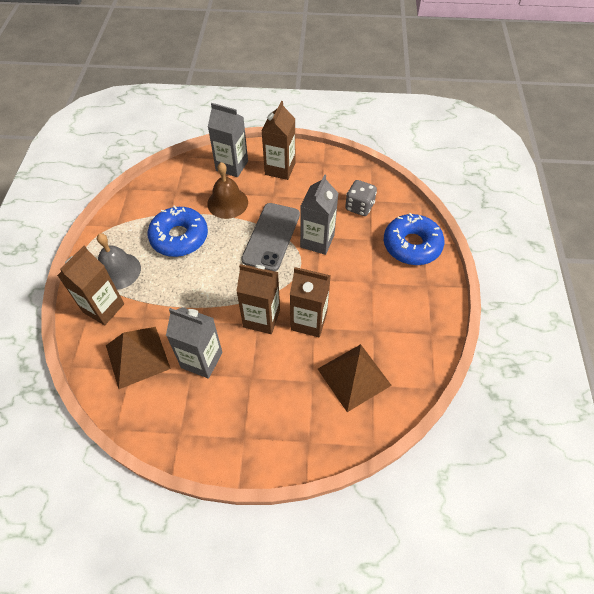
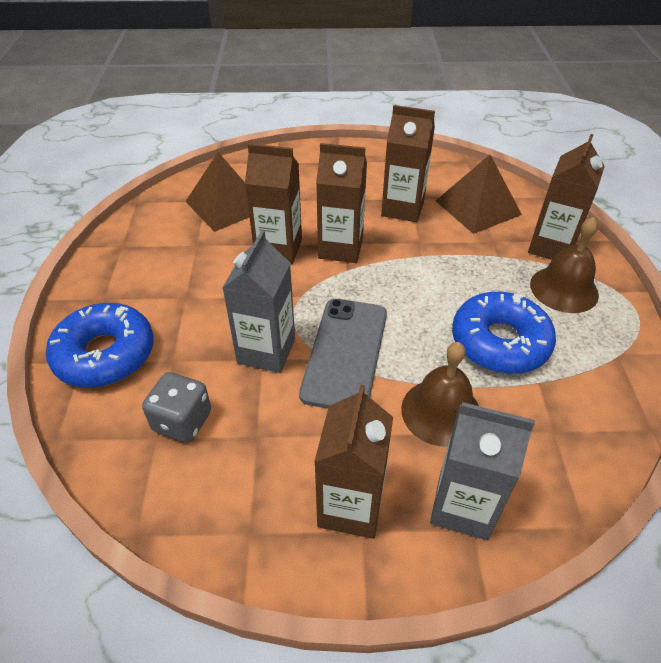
camera: 175 degrees right, 10 degrees down
grey bell [97,233,141,290] -> brown bell [530,217,599,313]
grey carton [166,307,222,379] -> brown carton [381,105,435,222]

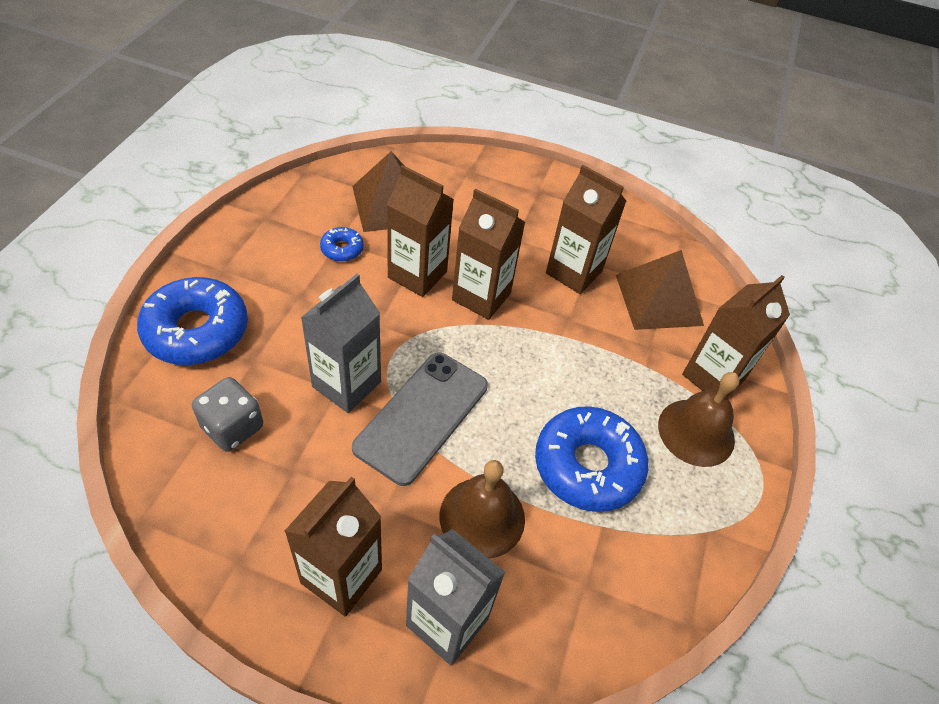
camera: 15 degrees right, 5 degrees up
none -> blue donut [320,227,364,261]

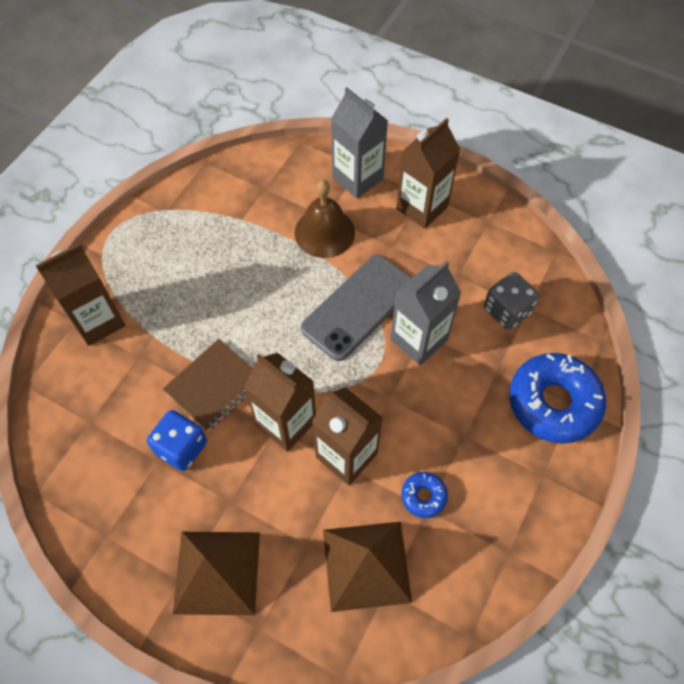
camera: 165 degrees left, 10 degrees up
blue donut [535,406,648,512] -> none
brown carton [546,165,626,294] -> blue dice [147,410,207,471]
brown pyramid [616,250,704,330] -> brown pyramid moved to [173,532,260,615]
brown bell [658,372,740,467] -> none
none -> brown notebook [163,339,253,432]

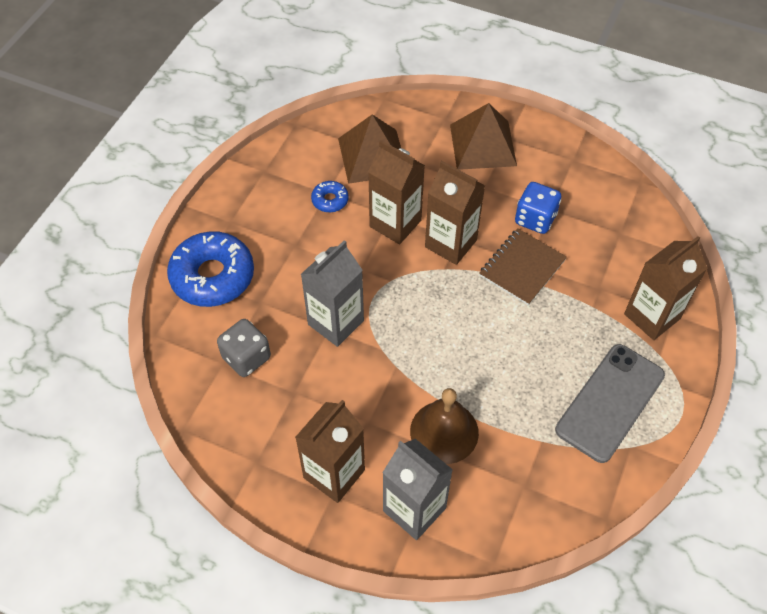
camera: 175 degrees right, 5 degrees down
grey phone [301,255,412,361] -> grey phone moved to [555,344,665,463]

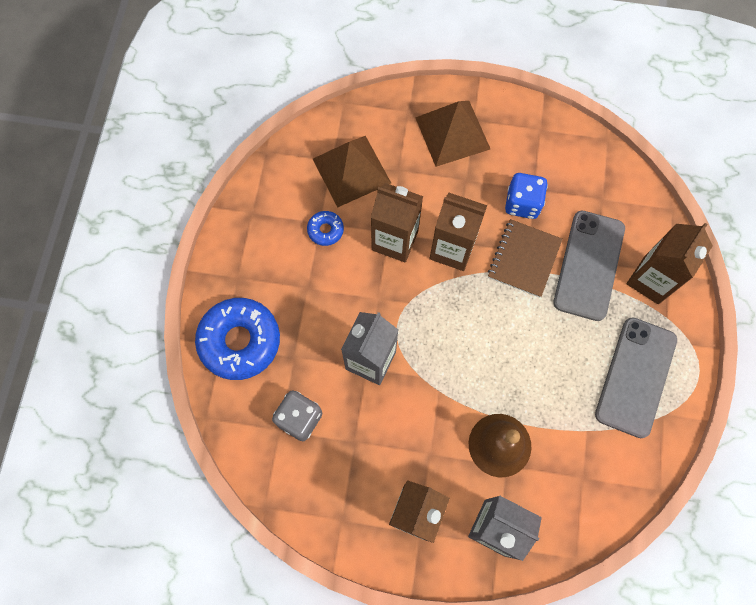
camera: 15 degrees left, 15 degrees up
none -> grey phone [553,211,625,321]

